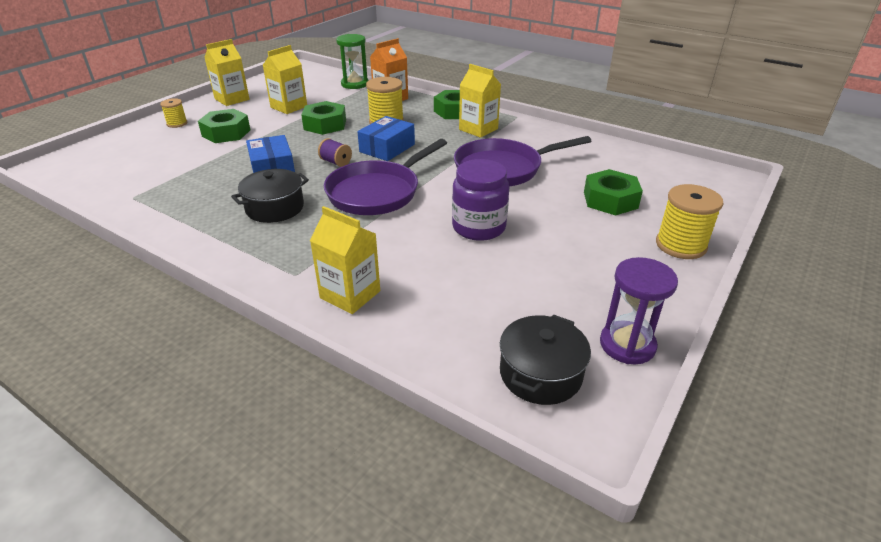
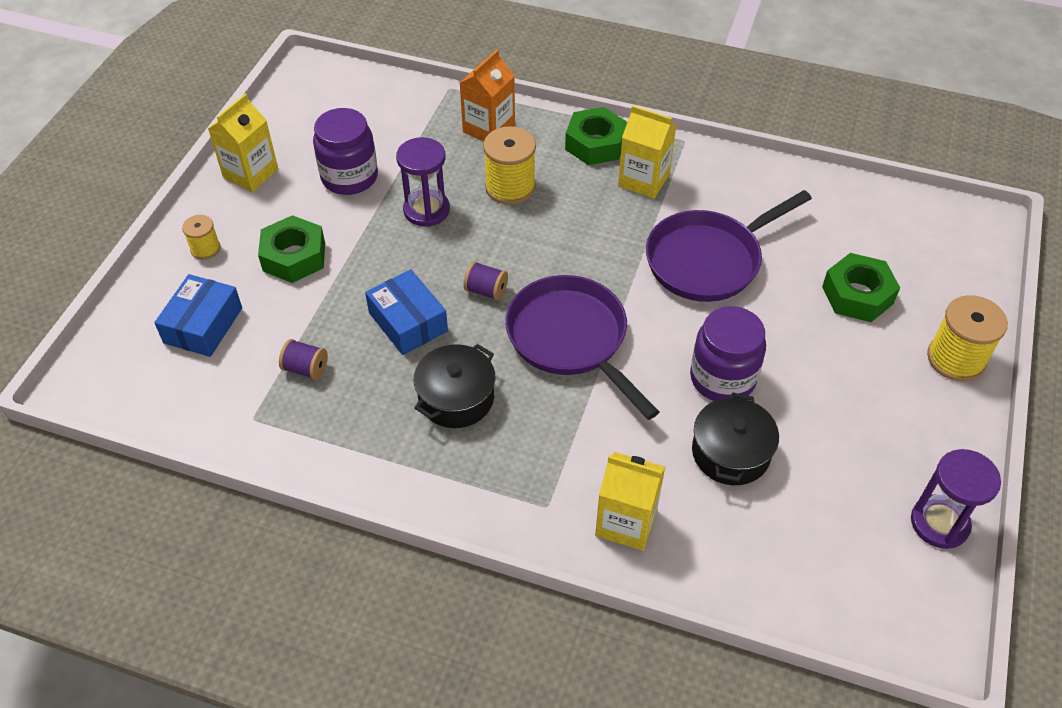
camera: 15 degrees left, 15 degrees up
yellow carton [263,45,307,114] -> purple jar [313,108,378,195]
green nut [301,101,346,135] -> purple hourglass [396,137,450,227]
purple pan [324,139,447,215] -> purple pan turned 120 degrees clockwise [505,275,659,420]
green hourglass [336,34,369,89] -> none
blue box [357,116,415,161] -> blue box moved to [154,274,242,357]
black pot [500,315,591,405] -> black pot moved to [692,393,779,485]
none -> purple spool [279,339,328,380]

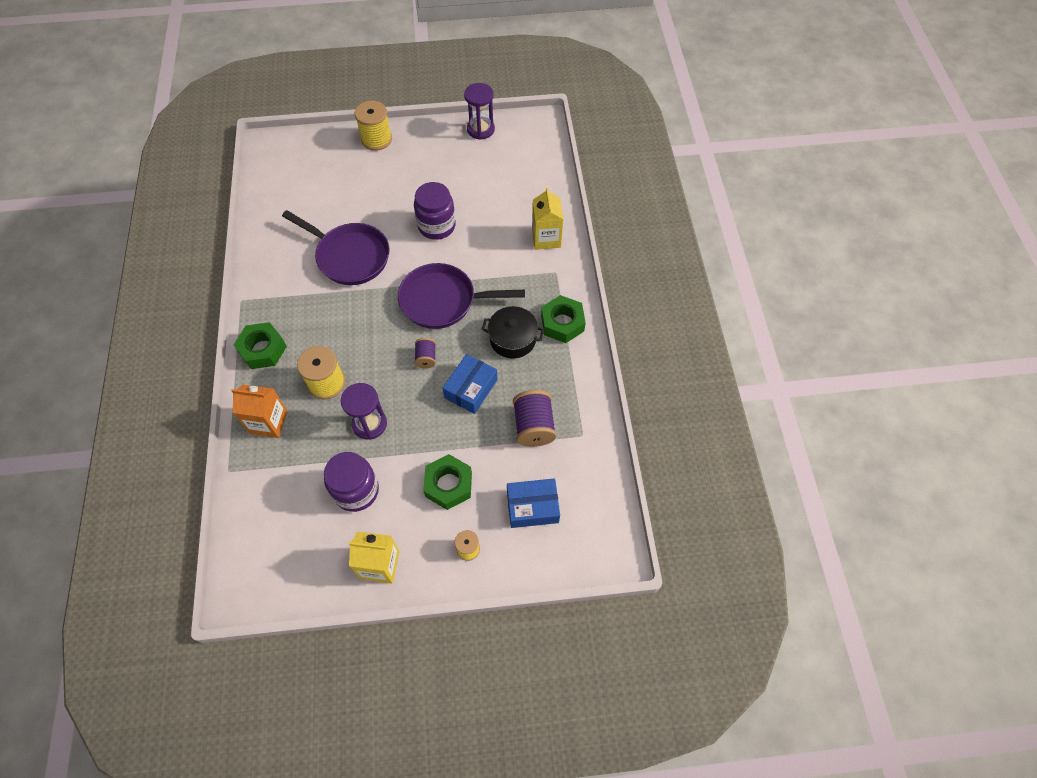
camera: 115 degrees left, 10 degrees up
purple spool [279,339,328,380] -> purple spool [513,390,556,447], size x1.78
purple pan [505,275,659,420] -> purple pan turned 60 degrees clockwise [398,263,525,329]
yellow carton [618,105,677,199] -> none
black pot [692,393,779,485] -> none
green nut [822,253,900,322] -> green nut moved to [541,295,586,343]

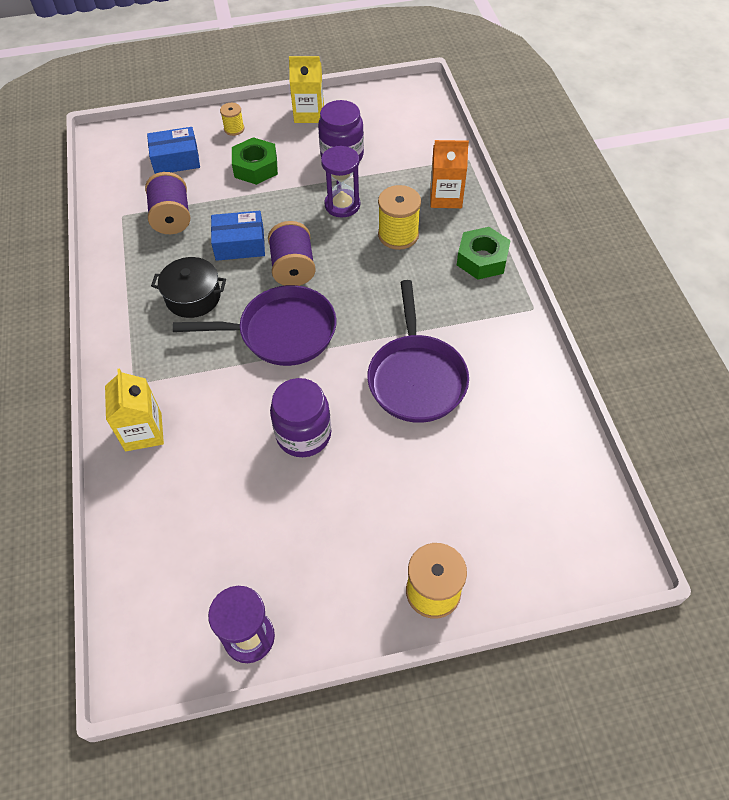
camera: 175 degrees right, 5 degrees down
purple pan [282,210,389,285] -> purple pan turned 120 degrees counterclockwise [367,280,469,423]
purple spool [414,338,436,368] -> purple spool [268,221,316,286], size x1.78
blue box [443,354,498,414] -> blue box turned 60 degrees clockwise [211,211,265,261]
green nut [541,295,586,343] -> none

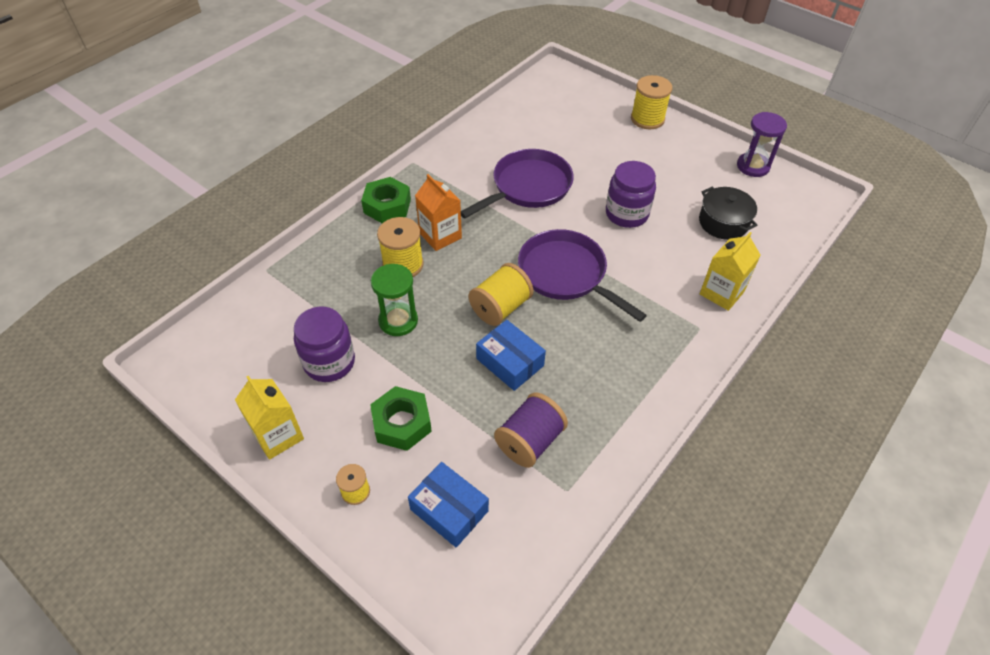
camera: 130 degrees left, 5 degrees down
black pot [151,257,226,318] -> black pot moved to [699,187,757,240]
purple spool [268,221,316,286] -> yellow spool [468,263,533,326]
purple hourglass [321,146,360,218] -> green hourglass [371,264,418,336]
orange carton [430,140,469,208] -> orange carton moved to [415,174,462,251]

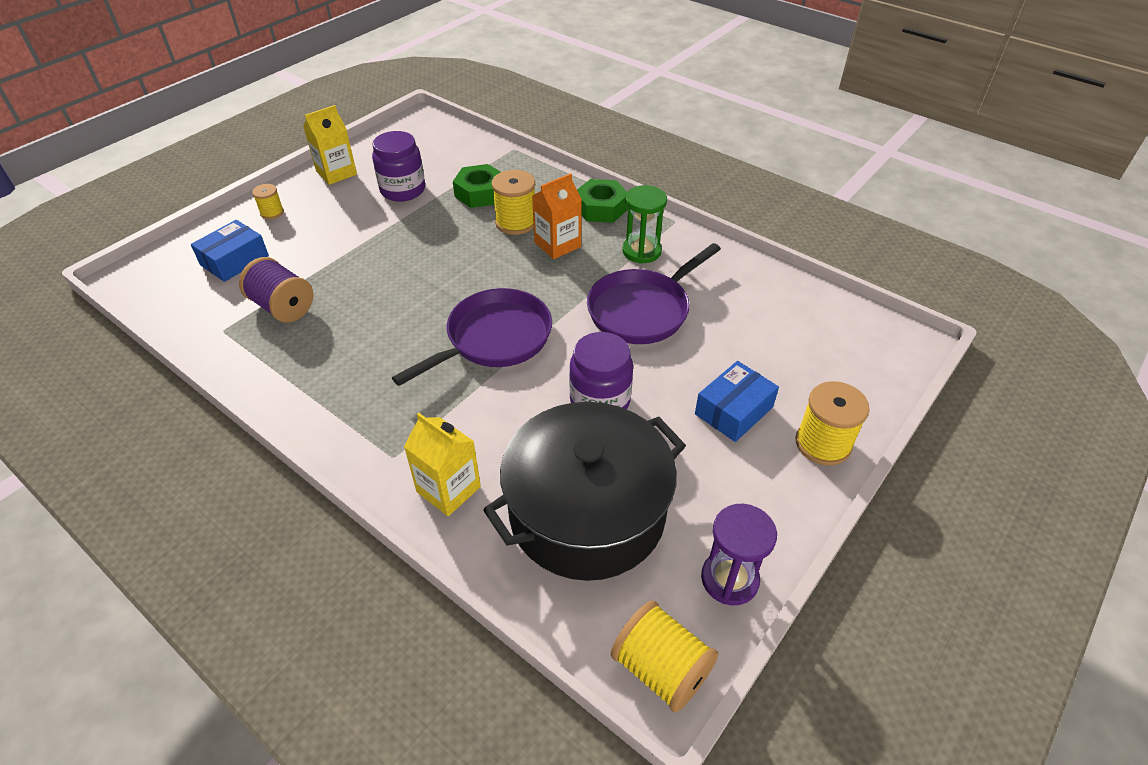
camera: 90 degrees right, 5 degrees down
green nut [370,386,432,451] -> green nut moved to [453,164,501,208]
green hourglass [371,264,418,336] -> green hourglass moved to [622,185,667,263]
purple pan [461,149,574,218] -> purple pan turned 90 degrees clockwise [587,243,721,344]
yellow spool [468,263,533,326] -> yellow spool moved to [611,600,718,713]
blue box [476,320,546,391] -> blue box moved to [695,361,779,442]
black pot [699,187,757,240] -> black pot [483,402,686,581], size x2.03

